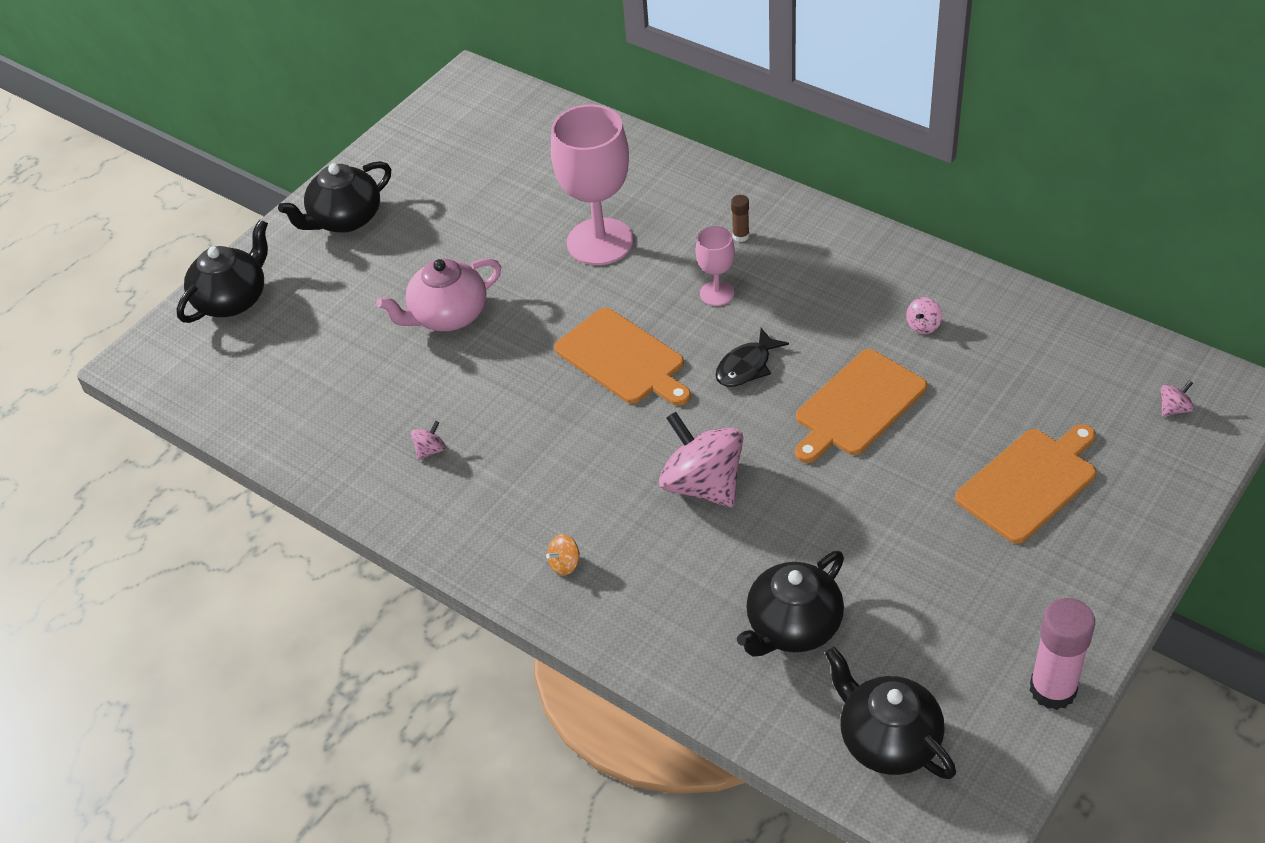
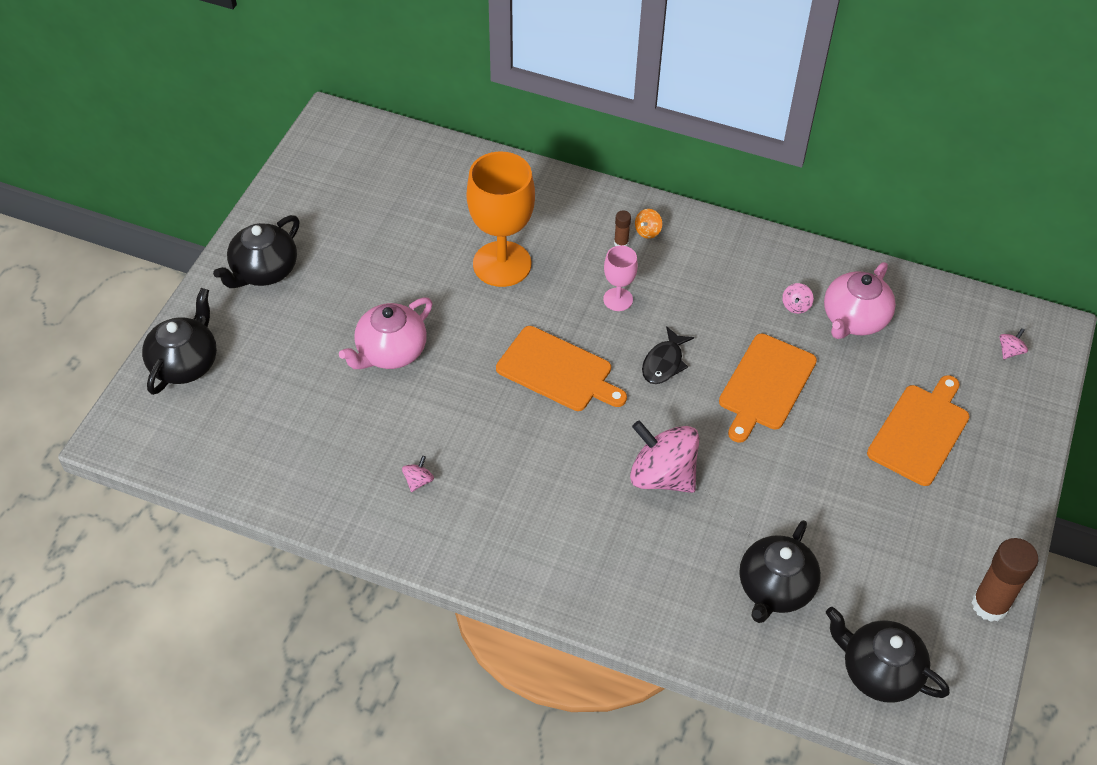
camera: 20 degrees left, 5 degrees up
orange spinning top [546,534,580,575] -> orange spinning top moved to [635,209,662,239]
pink goblet [551,104,633,265] -> orange goblet [467,152,535,287]
pink glue stick [1030,598,1095,710] -> brown glue stick [972,538,1038,622]
none -> pink teapot [824,262,896,339]

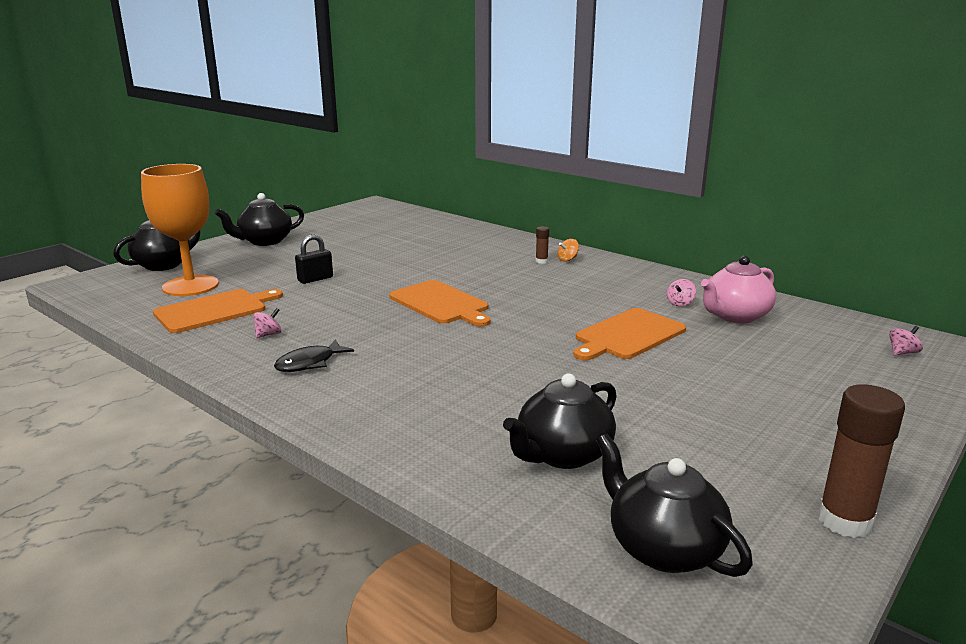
camera: 20 degrees right, 30 degrees down
pink teapot [339,297,432,369] -> black padlock [295,235,333,284]
orange goblet [467,152,535,287] -> orange goblet moved to [141,164,219,296]
pink goblet [603,245,638,311] -> none
pink spinning top [630,420,699,493] -> none
black fish [642,326,694,384] -> black fish moved to [274,339,354,372]
orange cutting board [867,375,970,486] -> orange cutting board moved to [153,289,283,333]

